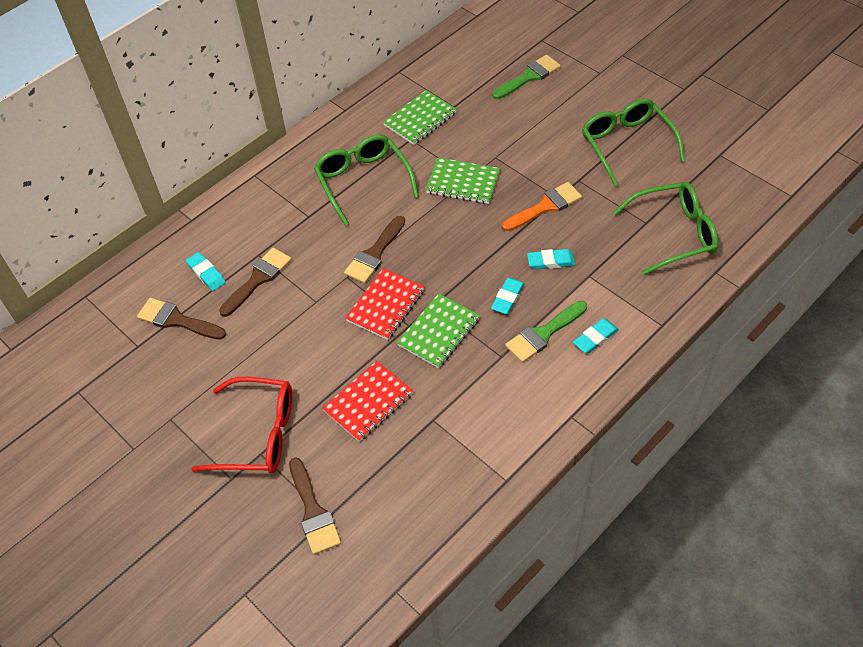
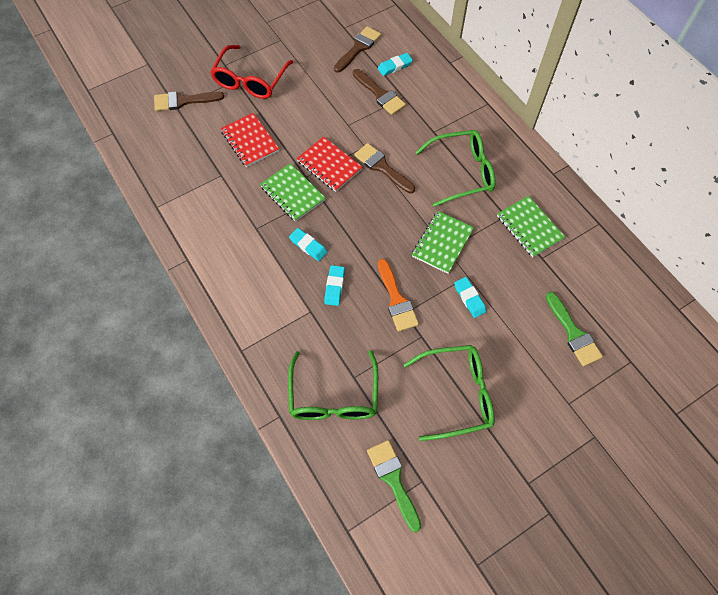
camera: 100 degrees right, 10 degrees up
green brush [505,301,587,363] -> green brush moved to [367,440,421,532]
turquoise eraser [573,318,619,354] -> turquoise eraser moved to [454,277,486,318]

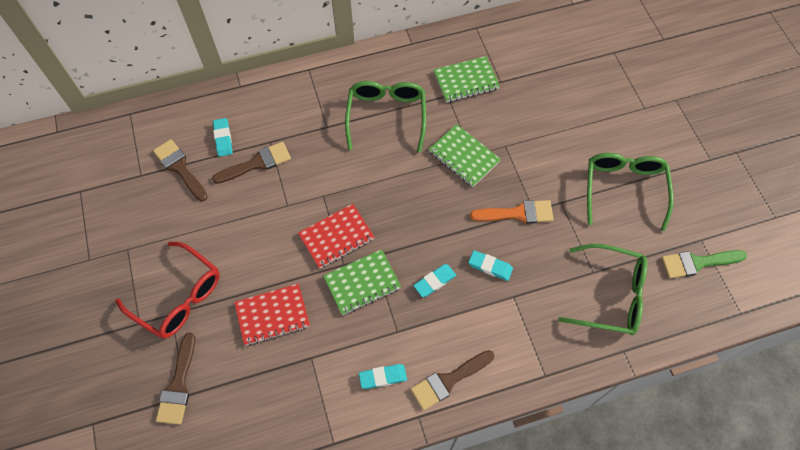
camera: 75 degrees left, 0 degrees up
brown brush [354,143,415,193] -> brown brush moved to [411,350,494,410]
turquoise eraser [454,277,486,318] -> turquoise eraser moved to [359,364,407,389]
green brush [546,292,603,366] -> none

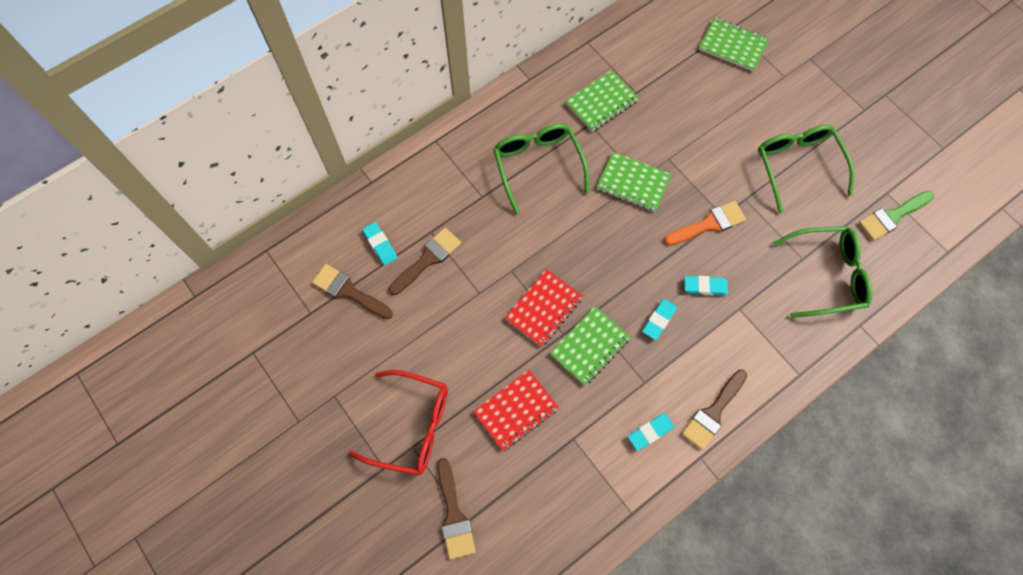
camera: 20 degrees left, 5 degrees up
none -> green notebook [699,17,769,71]

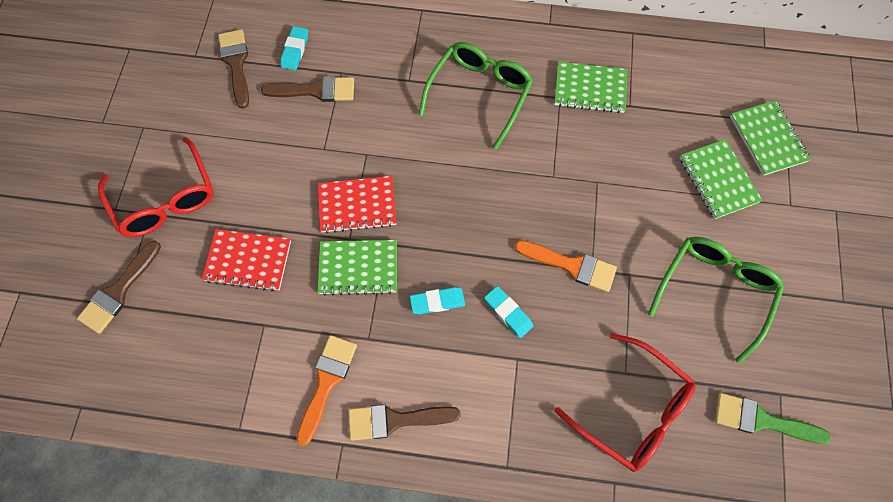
camera: 45 degrees right, 0 degrees up
green notebook [597,152,672,212] -> green notebook moved to [680,139,763,219]
turquoise eraser [628,413,674,451] -> orange brush [296,335,357,446]
green glasses [773,226,873,318] -> red glasses [555,333,696,472]

